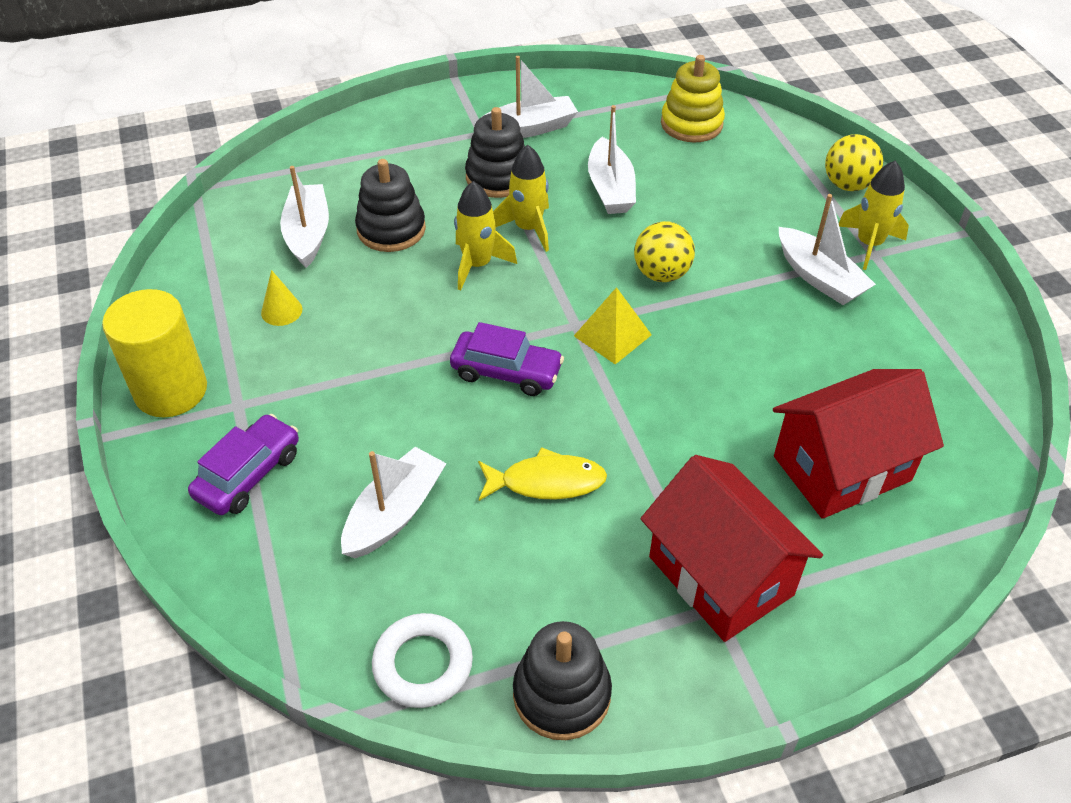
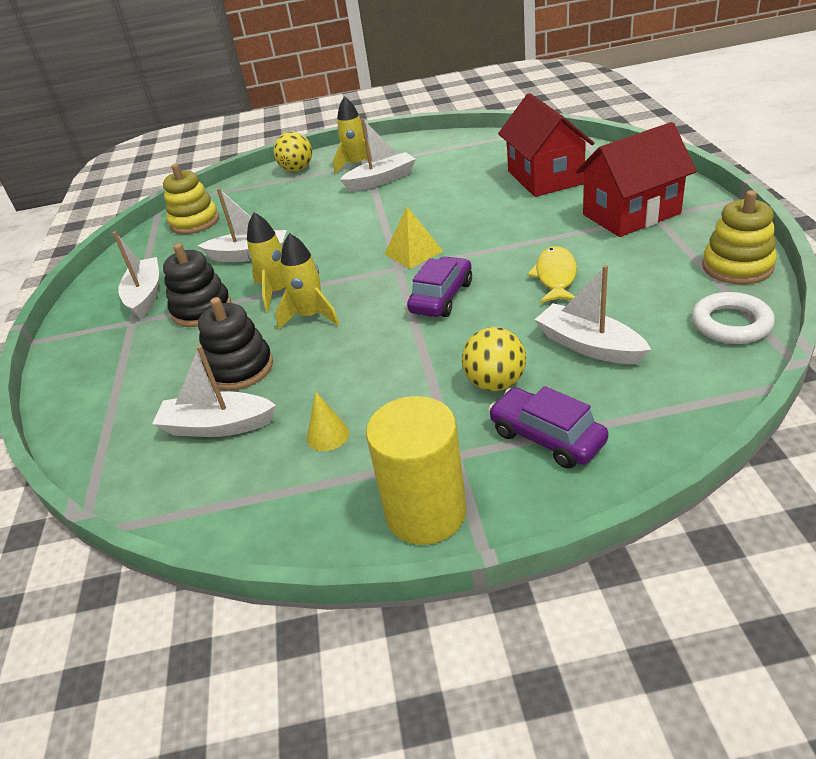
camera: 75 degrees left, 10 degrees down
black stacking toy [513,621,612,740] -> yellow stacking toy [702,190,777,284]
yellow ball [634,221,695,282] -> yellow ball moved to [462,327,526,391]

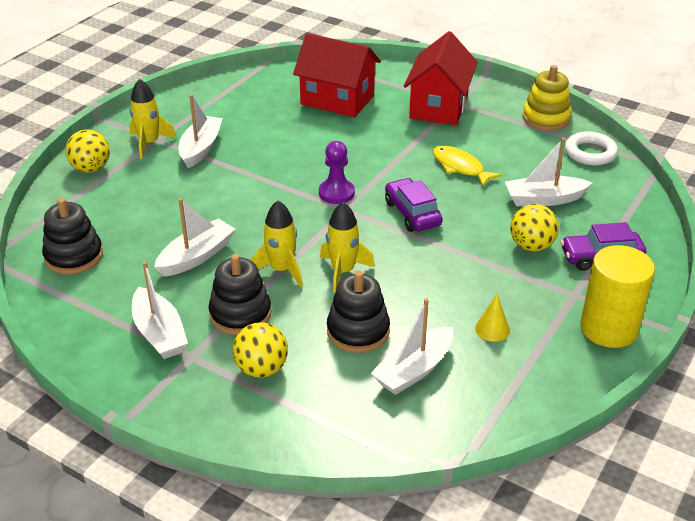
camera: 55 degrees left, 0 degrees up
white boat [112,231,159,318] -> white boat turned 150 degrees counterclockwise [132,261,188,359]
yellow stacking toy [163,164,219,234] -> black stacking toy [42,198,103,274]
yellow pyramid [385,207,443,269] -> purple pawn [319,141,355,204]
none -> yellow ball [232,322,288,378]

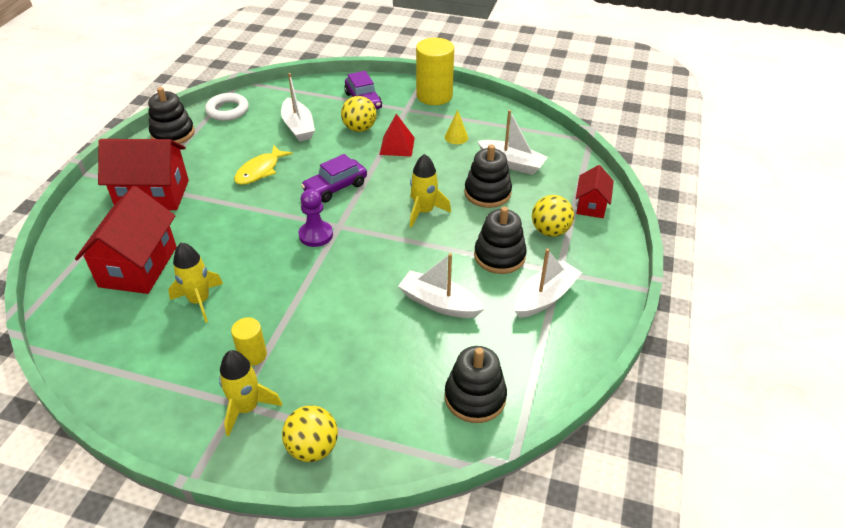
camera: 105 degrees left, 5 degrees up
white boat [179,94,223,168] -> yellow cylinder [231,318,267,366]
yellow rocket [250,200,303,287] -> yellow rocket moved to [168,242,223,323]
yellow stacking toy [523,65,572,131] -> black stacking toy [148,87,195,144]
none -> red pyramid [379,114,415,157]
none -> red house [576,165,614,218]

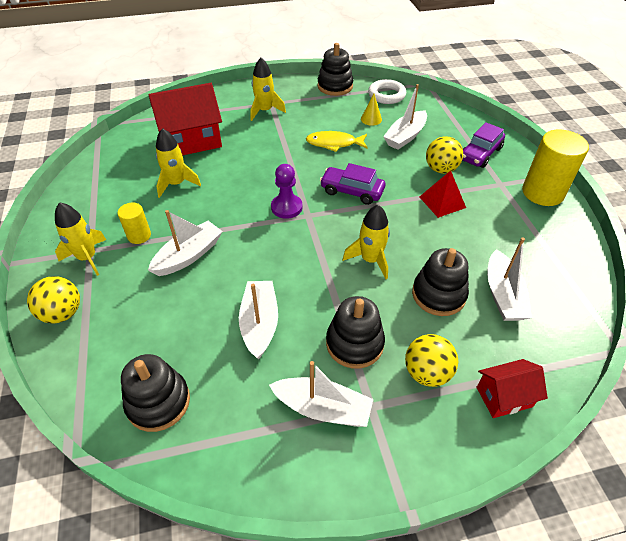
camera: 60 degrees right, 5 degrees up
red house [98,139,189,210] -> yellow rocket [251,58,286,121]
yellow cone [445,110,468,144] -> yellow cone moved to [361,94,382,126]
none -> white boat [148,210,223,276]

